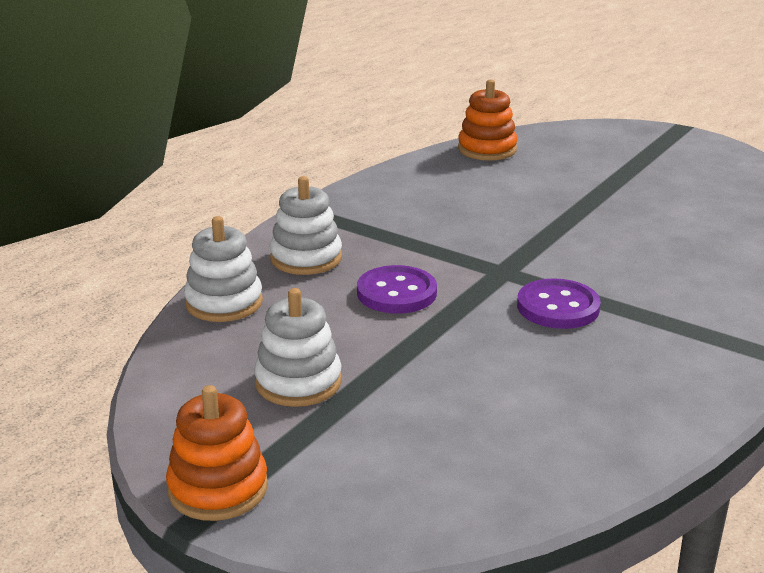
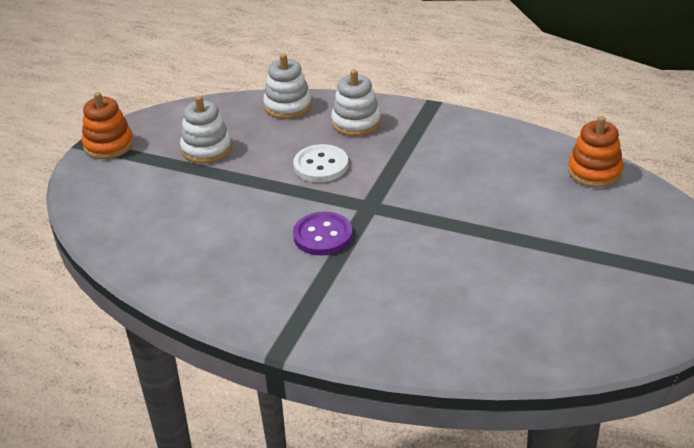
camera: 80 degrees right, 10 degrees up
purple button [357,265,437,313] -> white button [293,144,348,182]

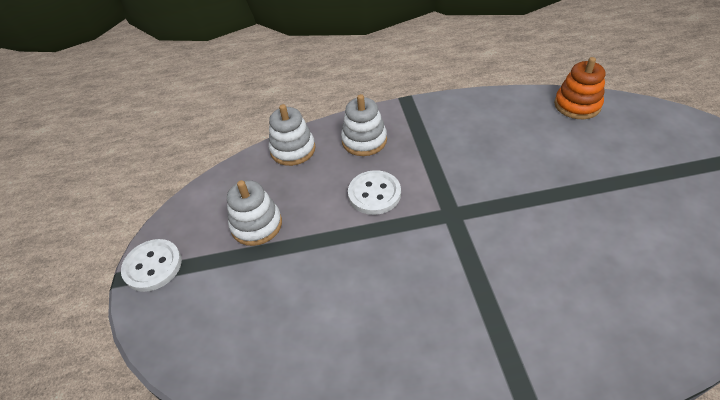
camera: 30 degrees left, 10 degrees up
orange stacking toy [82,92,134,159] -> white button [121,239,182,292]
purple button [293,211,353,255] -> none

